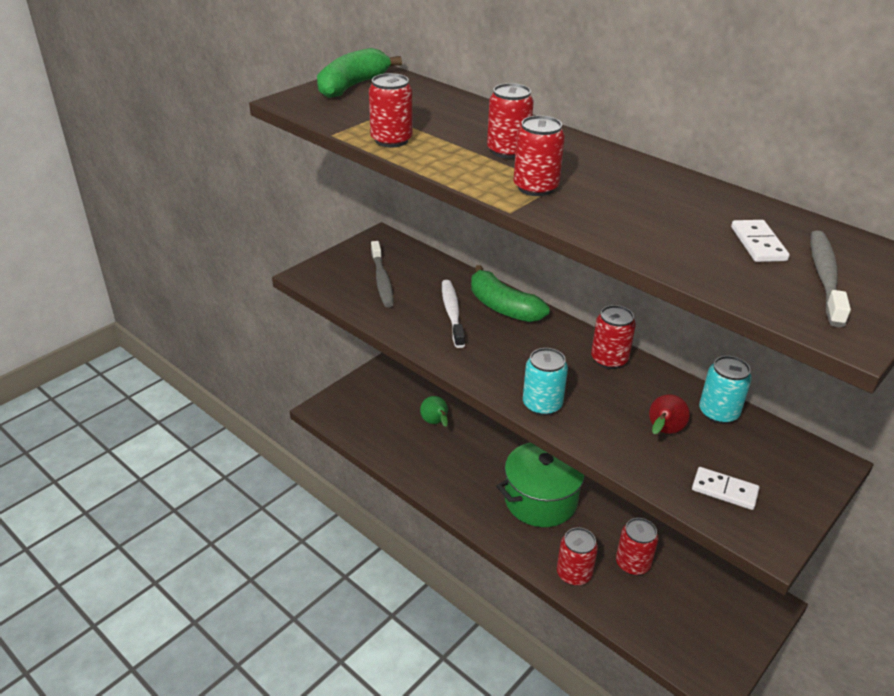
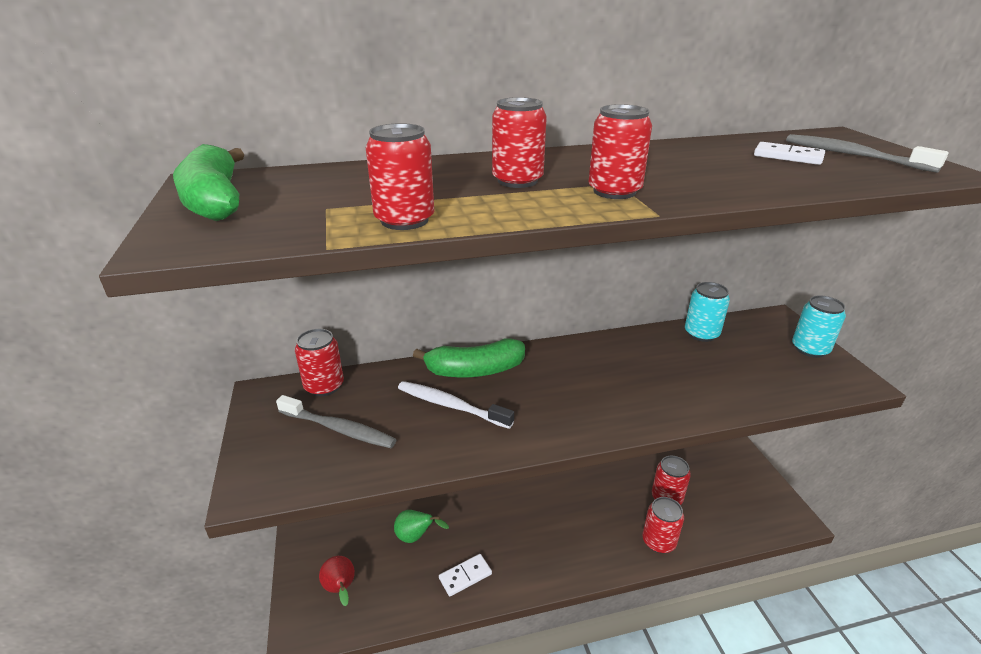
camera: 55 degrees left, 5 degrees down
green pot [496,442,585,527] -> none
turquoise can [523,348,568,416] -> turquoise can moved to [792,296,846,358]
red can [591,305,636,369] -> red can moved to [295,329,344,396]
red pear [649,394,690,434] -> red pear moved to [319,556,355,606]
white domino [692,467,760,510] -> white domino moved to [439,554,492,596]

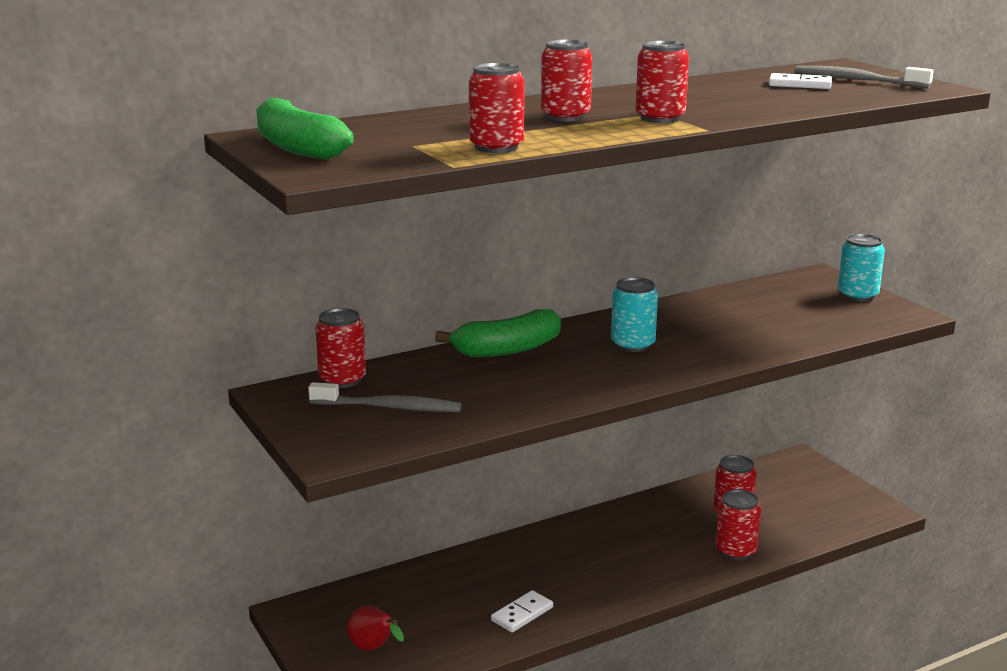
camera: 15 degrees left, 10 degrees down
green pear [394,510,449,543] -> none
white toothbrush [398,381,514,429] -> none
turquoise can [685,282,730,342] -> turquoise can moved to [611,277,658,352]

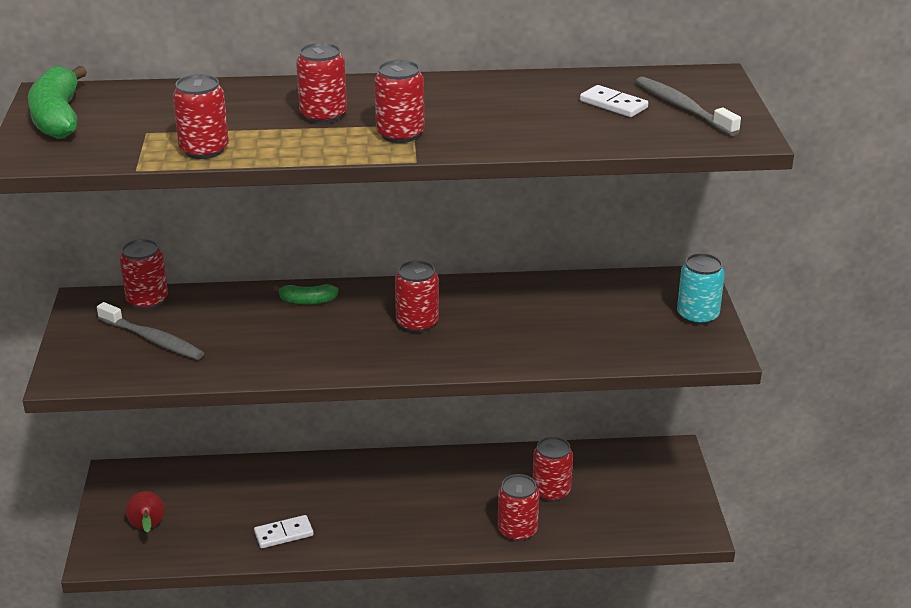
camera: 25 degrees right, 10 degrees up
green banana [435,309,561,357] -> green banana [273,284,339,304], size x0.53
turquoise can [611,277,658,352] -> red can [395,260,439,333]

